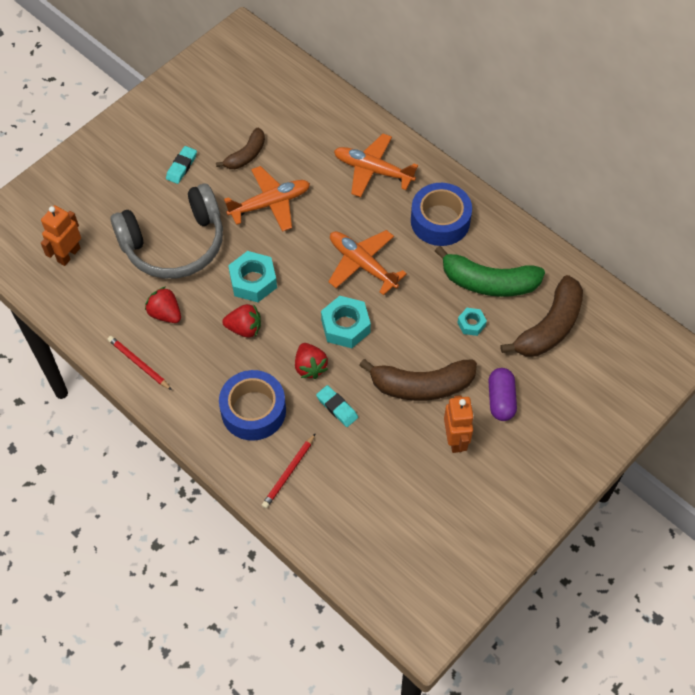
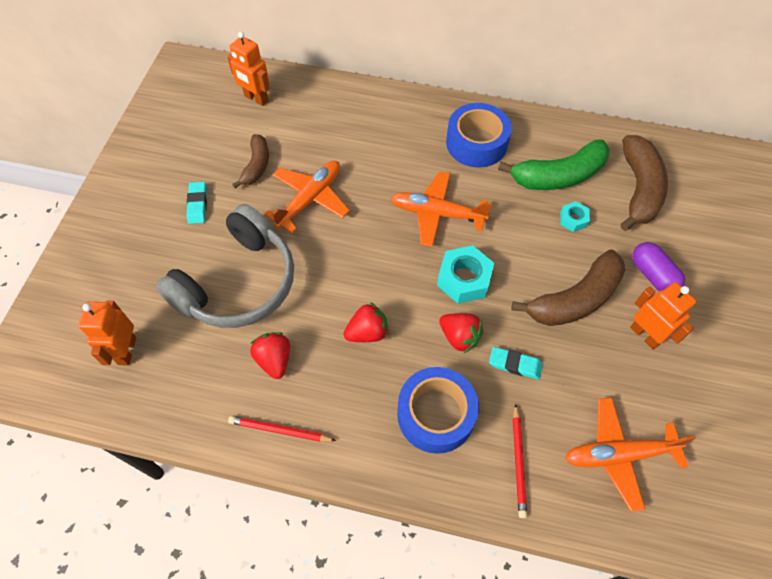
camera: 30 degrees left, 0 degrees up
red strawberry [145,287,181,323] -> red strawberry turned 60 degrees clockwise [250,332,290,379]
turquoise nut [228,251,277,302] -> none
orange plane [334,134,418,197] -> orange plane moved to [565,397,696,512]
none -> orange robot [227,32,270,106]

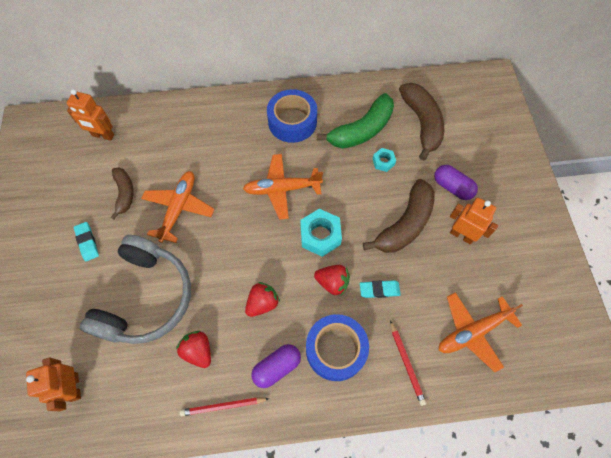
camera: 20 degrees left, 5 degrees up
none -> purple capsule [251,344,301,388]

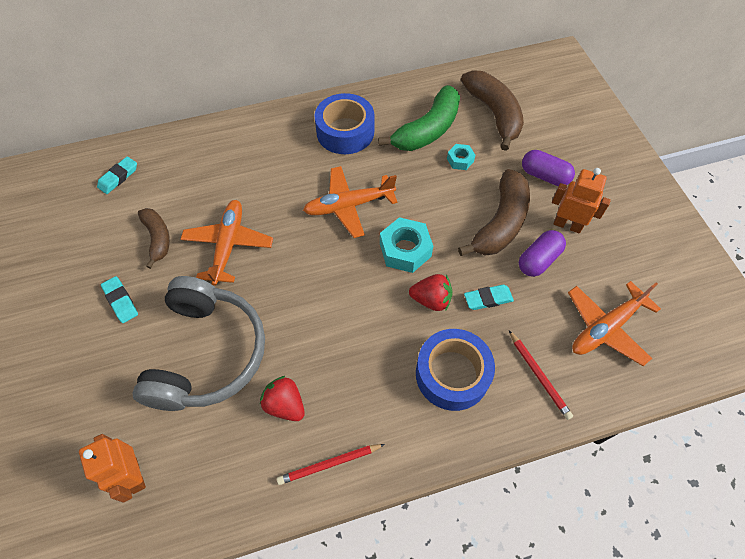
camera: 10 degrees left, 5 degrees down
orange robot [67,89,114,141] -> turquoise eraser [97,156,137,194]
red strawberry [245,282,280,317] -> none
purple capsule [251,344,301,388] -> purple capsule moved to [519,230,566,277]

